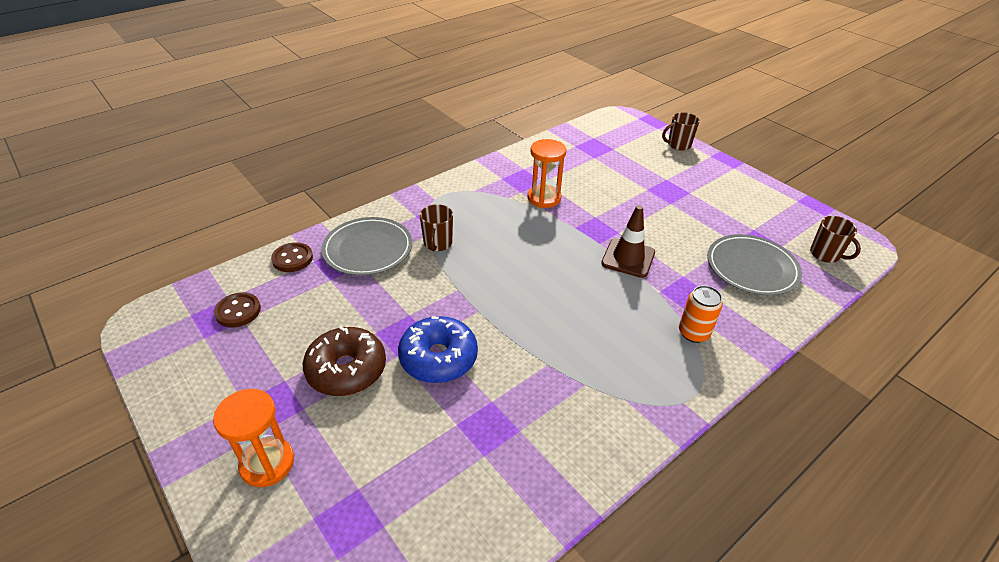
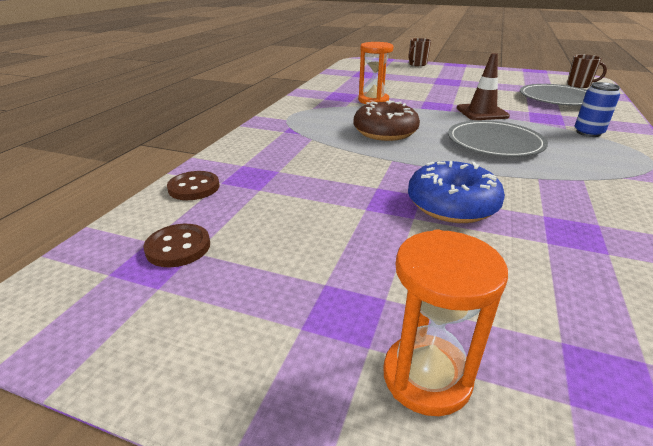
camera: 30 degrees left, 10 degrees down
brown donut [303,326,386,396] -> brown donut moved to [354,100,420,141]
grey plate [321,217,412,276] -> grey plate moved to [448,120,548,157]
brown mug [420,204,453,251] -> none
orange can [679,285,723,343] -> blue can [575,82,620,137]

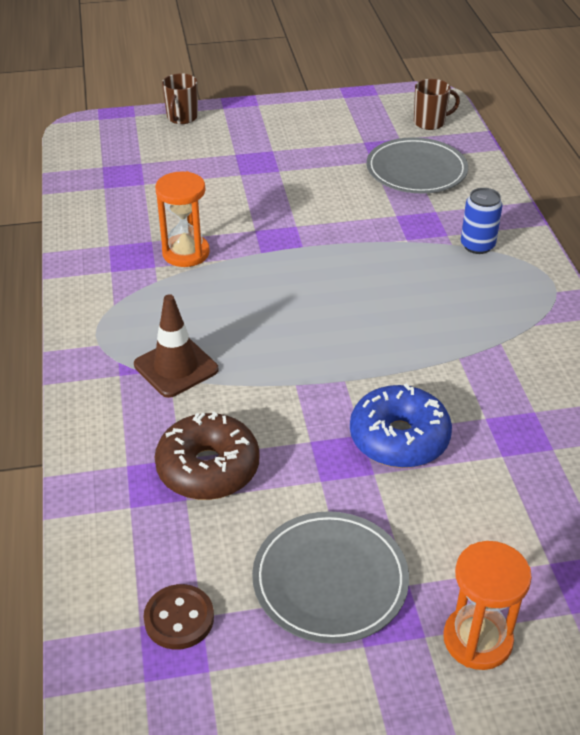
camera: 30 degrees left, 10 degrees up
brown button [167,171,220,200] -> none
brown donut [354,100,420,141] -> brown donut moved to [154,412,260,500]
grey plate [448,120,548,157] -> grey plate moved to [252,511,409,644]
brown traffic cone [456,53,510,120] -> brown traffic cone moved to [134,294,219,398]

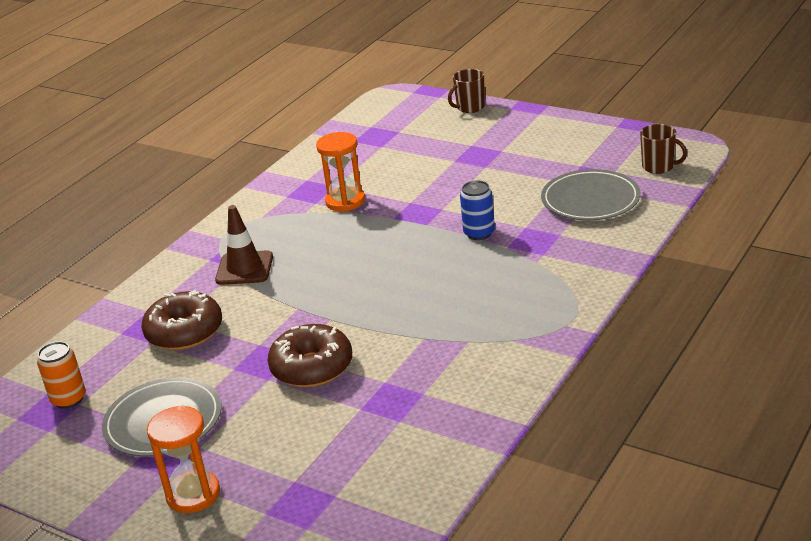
camera: 45 degrees right, 10 degrees down
brown button [143,584,214,650] -> orange can [37,341,86,409]
blue donut [350,383,452,468] -> brown donut [268,324,352,387]
blue can [461,188,502,254] -> blue can moved to [460,180,495,240]

